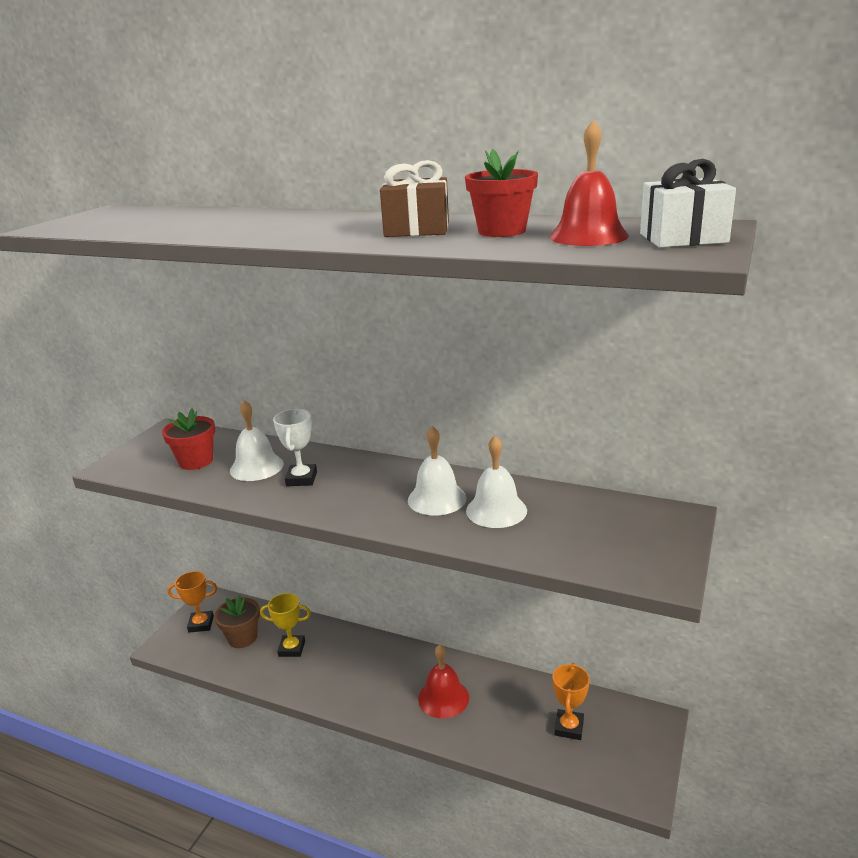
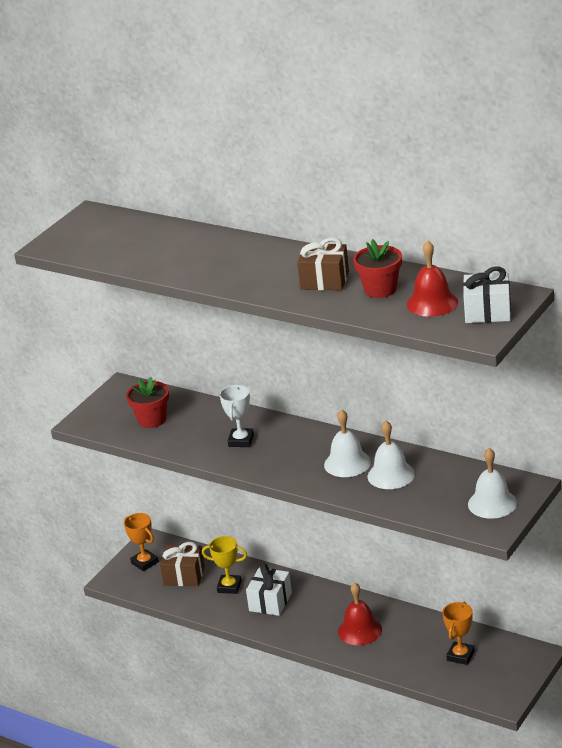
camera: 10 degrees right, 5 degrees up
orange trophy [167,571,217,633] -> orange trophy turned 45 degrees clockwise [124,513,159,571]
brown flower pot [214,595,260,648] -> brown gift [160,542,205,586]
white bell [230,400,284,481] -> white bell moved to [468,448,517,519]
none -> white gift [246,564,292,616]

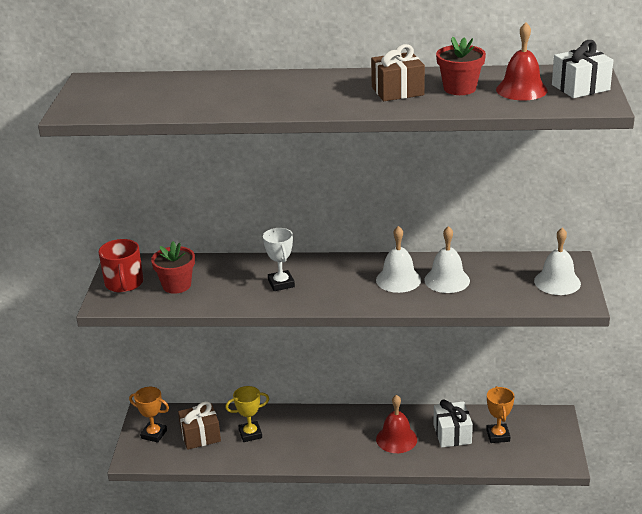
camera: 30 degrees left, 0 degrees up
white gift [246,564,292,616] -> white gift moved to [433,400,473,448]
none -> red mug [98,239,143,293]

